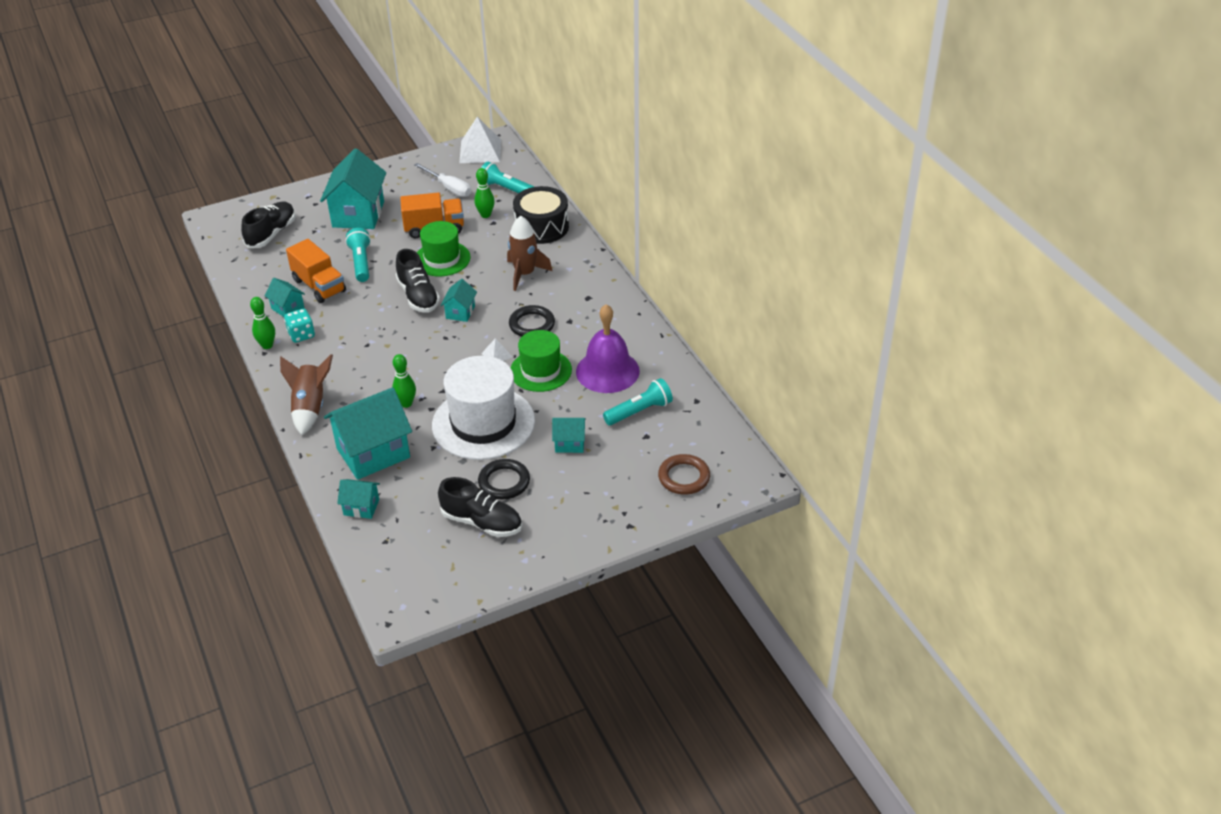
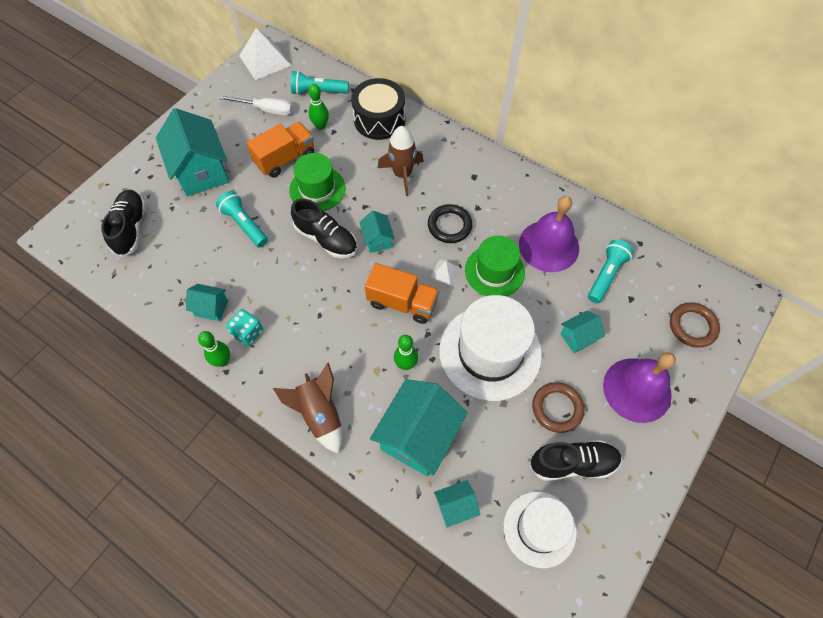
camera: 30 degrees left, 20 degrees up
orange truck [286,239,346,303] -> orange truck moved to [365,263,439,324]
black ring [478,459,530,500] -> brown ring [532,382,585,433]
none -> white hat [503,492,577,568]
none -> purple bell [603,352,676,423]

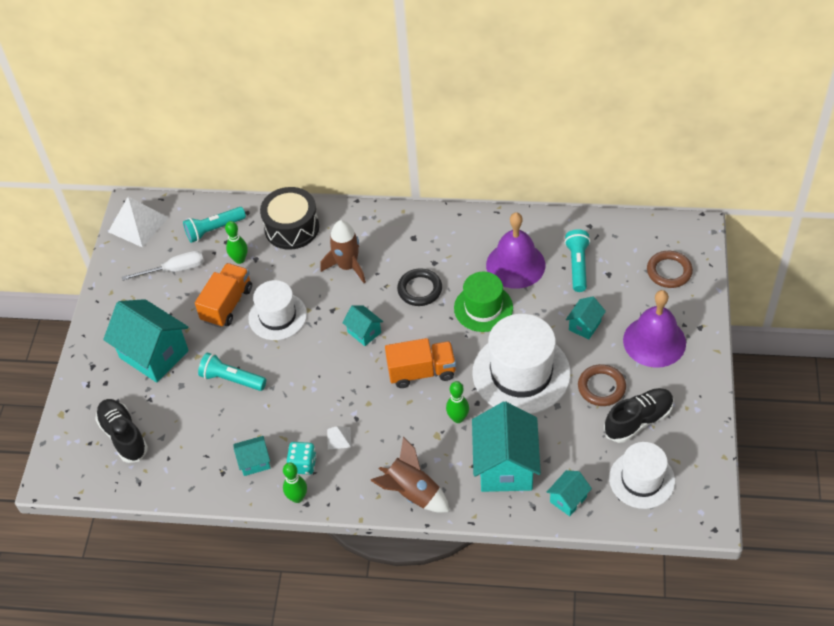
camera: 25 degrees left, 10 degrees down
green hat [289,153,345,211] -> white hat [248,280,307,340]
black shoe [291,198,357,258] -> none
white pyramid [430,259,459,285] -> white pyramid moved to [327,426,351,449]

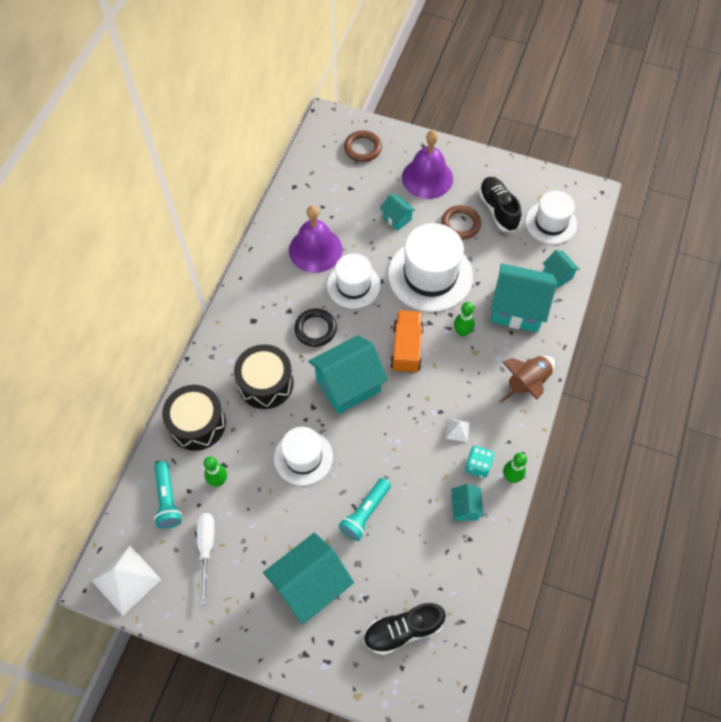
camera: 80 degrees left, 10 degrees up
orange truck [195,263,252,328] -> none
brown rocket [320,220,366,283] -> black drum [234,344,294,409]
turquoise house [342,305,383,346] -> turquoise house [309,335,388,414], size x2.05
green hat [454,272,513,332] -> white hat [327,253,380,309]
turquoise flashlight [565,229,590,292] -> none

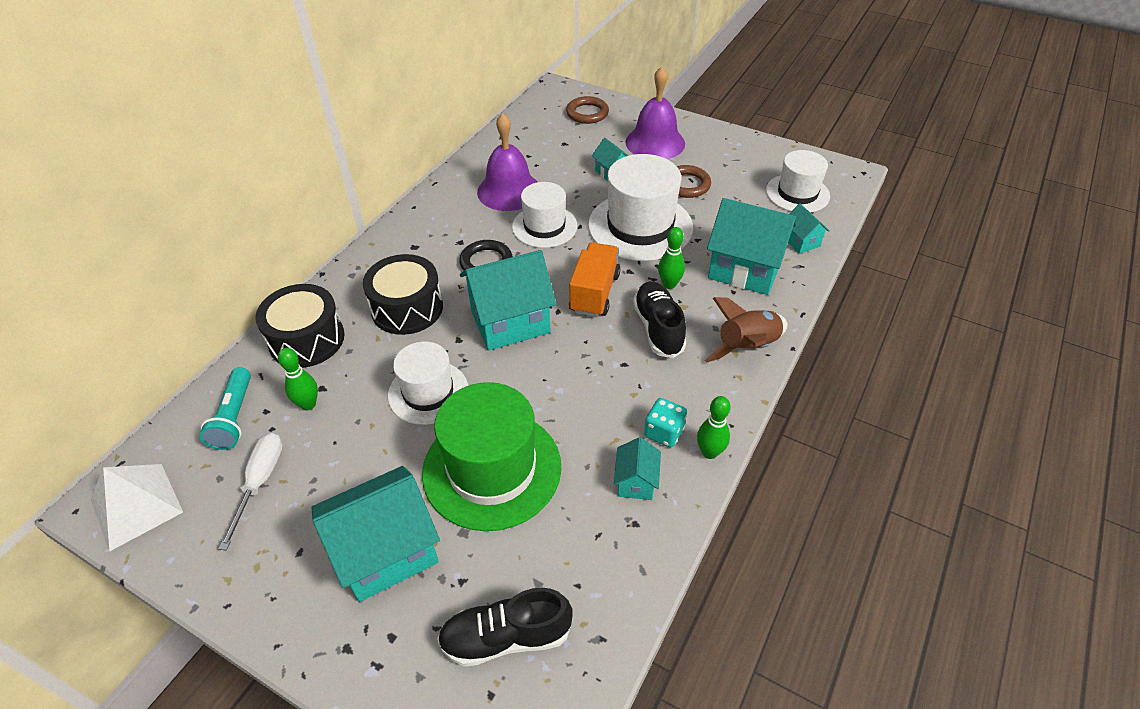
camera: 10 degrees right, 15 degrees down
turquoise flashlight [339,478,391,541] -> green hat [422,382,562,531]
white pyramid [445,419,470,442] -> none
black shoe [479,177,521,232] -> black shoe moved to [633,281,686,358]

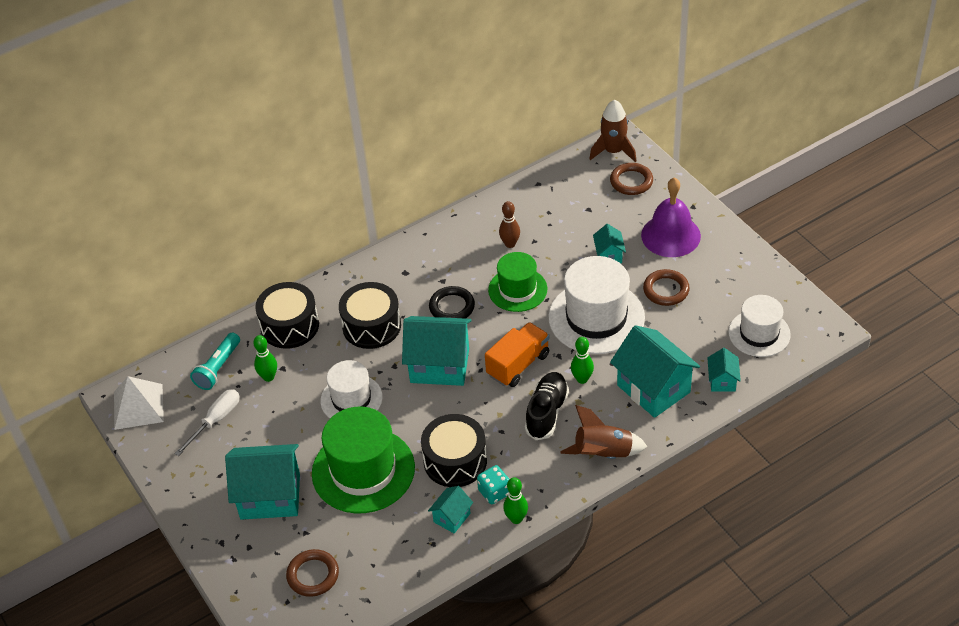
camera: 30 degrees right, 0 degrees up
black shoe [437,588,573,667] -> brown ring [286,549,339,597]
purple bell [477,113,537,211] -> brown bowling pin [499,201,520,248]
white hat [512,182,577,248] -> green hat [488,252,547,312]
none -> black drum [421,414,487,487]
none -> brown rocket [589,100,637,162]

